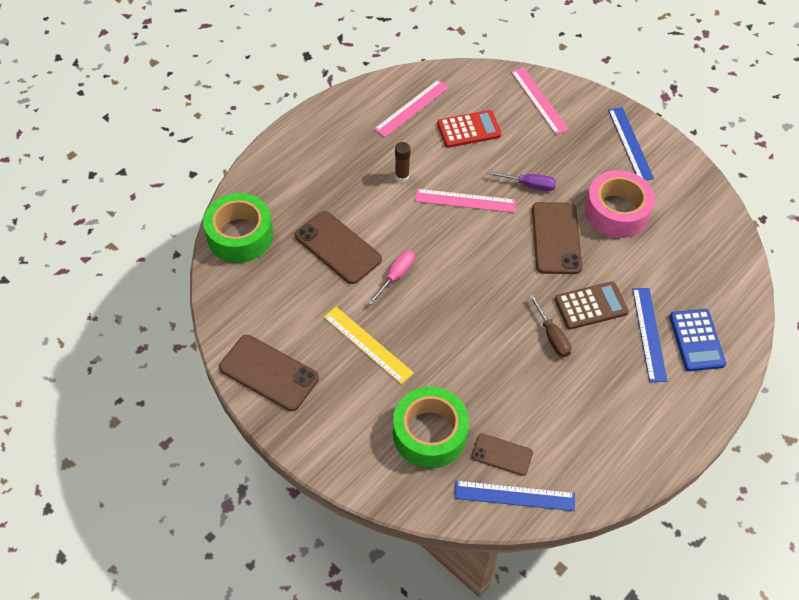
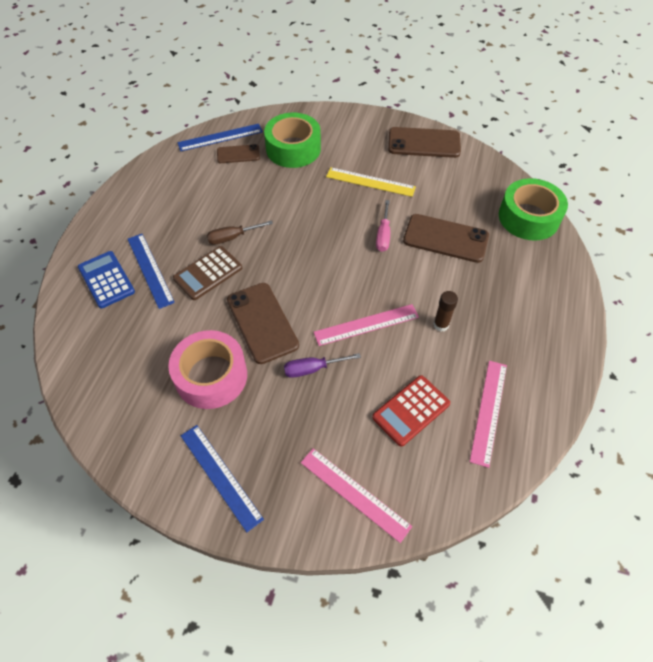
camera: 155 degrees right, 0 degrees up
brown screwdriver [529,295,571,357] -> brown screwdriver turned 60 degrees counterclockwise [207,221,273,245]

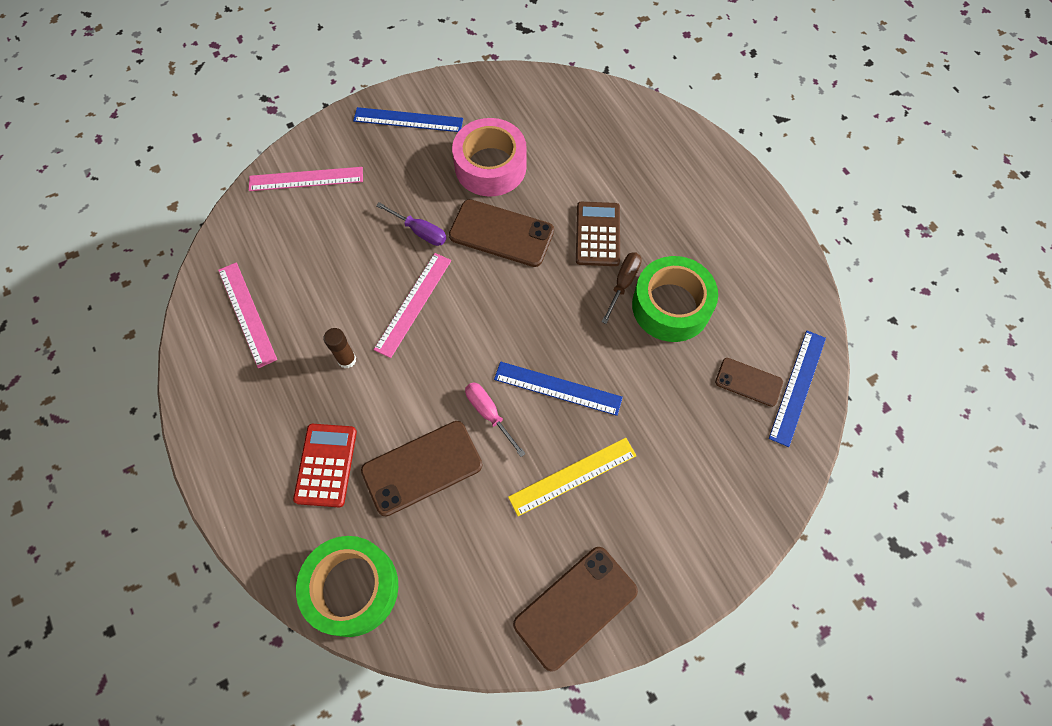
camera: 135 degrees right, 10 degrees up
blue calculator [78,251,135,308] -> none
blue ruler [128,234,175,309] -> blue ruler moved to [494,361,623,416]
brown phone [217,144,260,163] -> brown phone turned 75 degrees clockwise [715,358,783,407]
green tape [264,113,321,168] -> green tape moved to [632,256,718,342]
purple screwdriver [284,353,361,378] -> purple screwdriver turned 90 degrees clockwise [376,202,447,246]
red calculator [372,375,450,447] -> red calculator moved to [293,424,357,507]

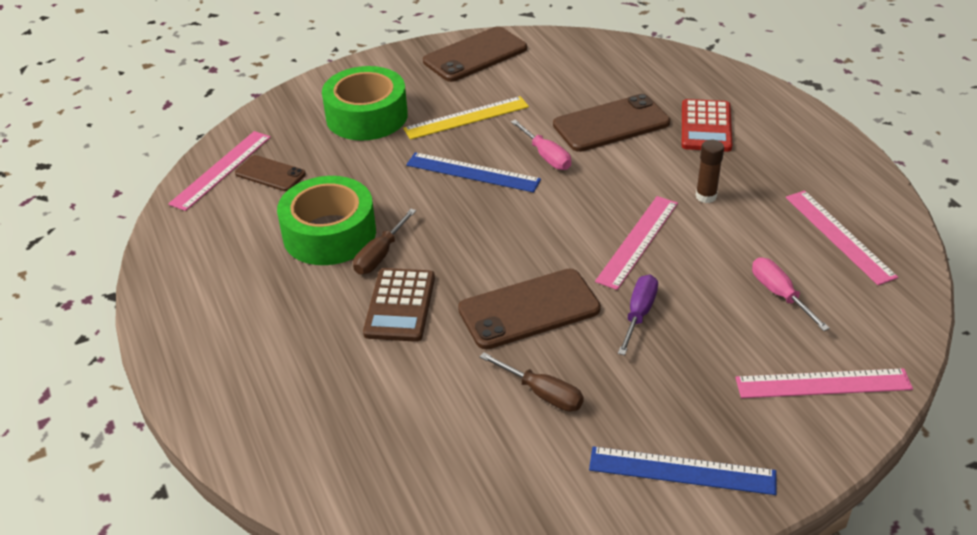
camera: 175 degrees left, 25 degrees down
green tape [296,536,398,637] -> green tape moved to [322,66,408,141]
purple screwdriver [376,202,447,246] -> purple screwdriver turned 75 degrees clockwise [618,275,658,355]
brown phone [449,199,554,267] -> brown phone turned 45 degrees counterclockwise [458,268,601,349]
pink tape [452,118,527,197] -> brown screwdriver [480,352,584,412]
blue ruler [769,331,826,447] -> pink ruler [168,131,271,211]
none -> pink screwdriver [752,257,830,331]

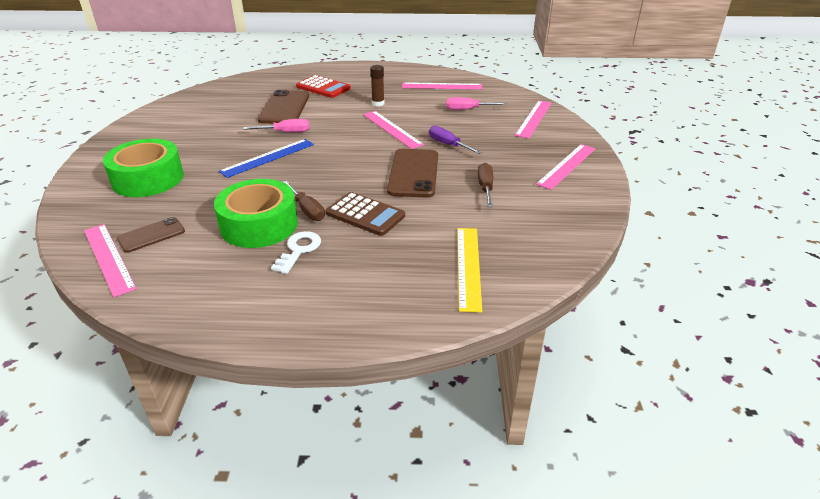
camera: 65 degrees left, 5 degrees down
yellow ruler [403,96,529,140] -> yellow ruler moved to [457,228,482,312]
brown phone [423,26,527,82] -> none
brown screwdriver [480,352,584,412] -> brown screwdriver turned 60 degrees counterclockwise [478,163,493,207]
blue ruler [589,446,777,495] -> pink ruler [536,144,596,190]
none -> white key [271,231,321,274]

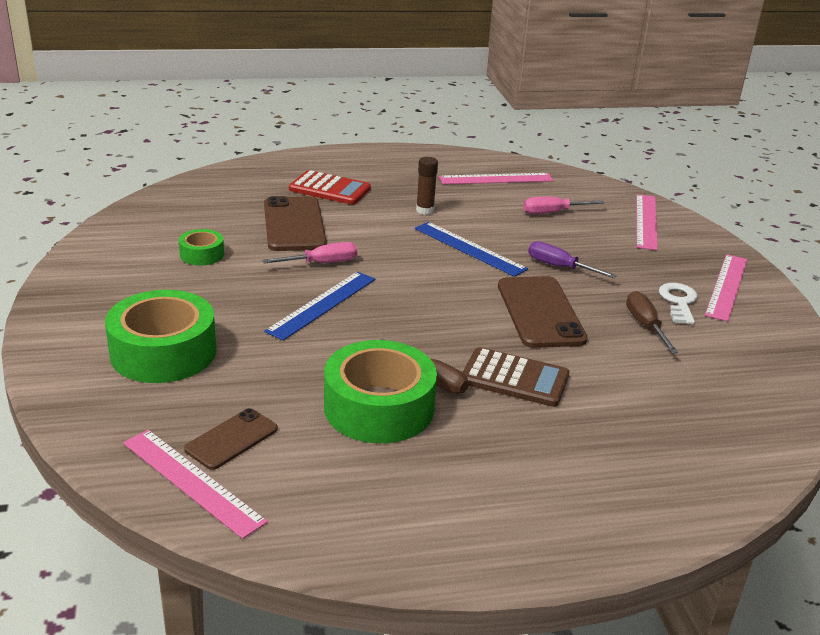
camera: 15 degrees left, 5 degrees down
white key [271,231,321,274] -> white key moved to [659,283,697,325]
pink ruler [363,111,424,149] -> blue ruler [415,222,528,277]
yellow ruler [457,228,482,312] -> none
none -> green tape [179,229,224,266]

